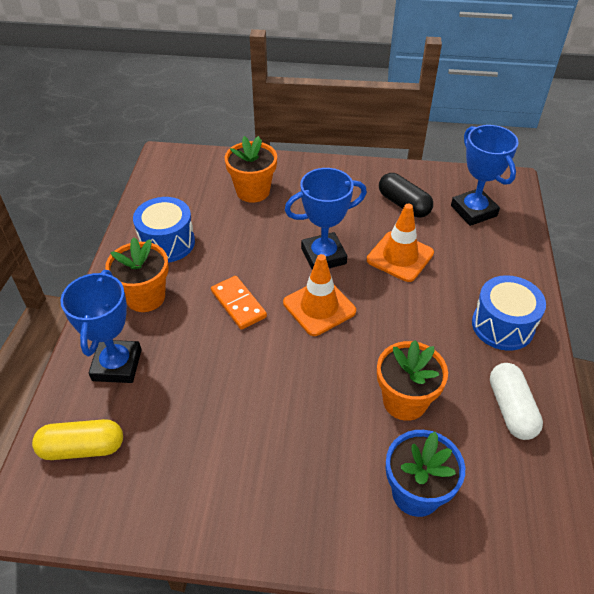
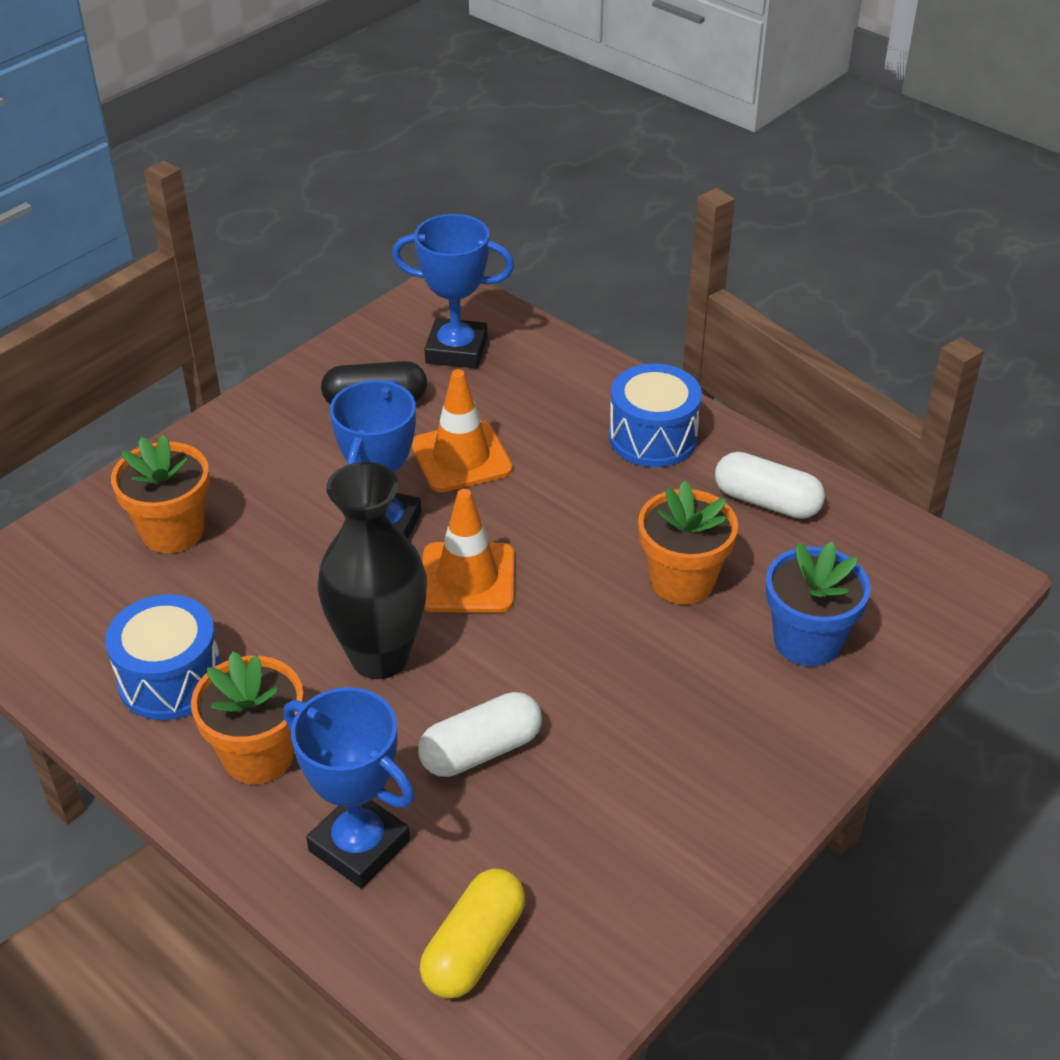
camera: 55 degrees left, 5 degrees down
orange domino [211,276,267,330] -> black vase [317,462,427,679]
none -> white capsule [418,692,542,777]

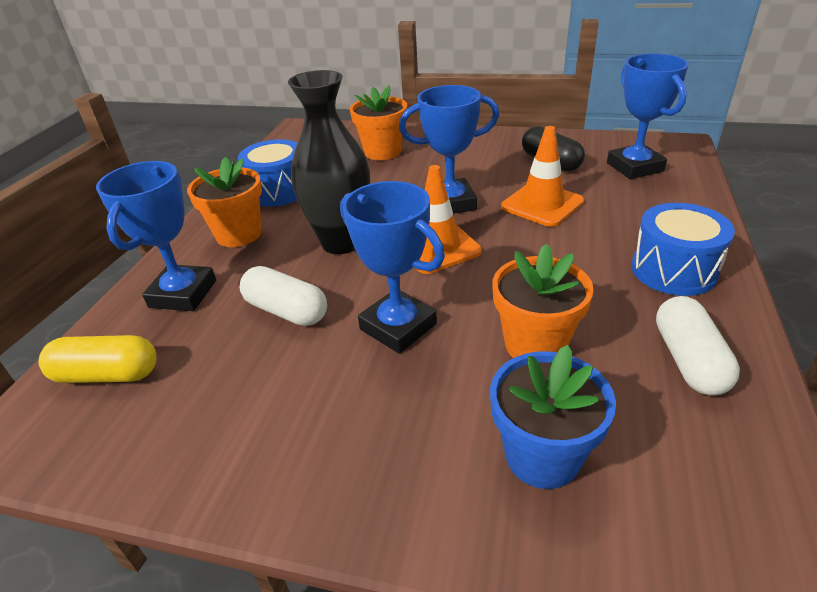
camera: 65 degrees right, 5 degrees down
none -> blue trophy [340,181,445,354]

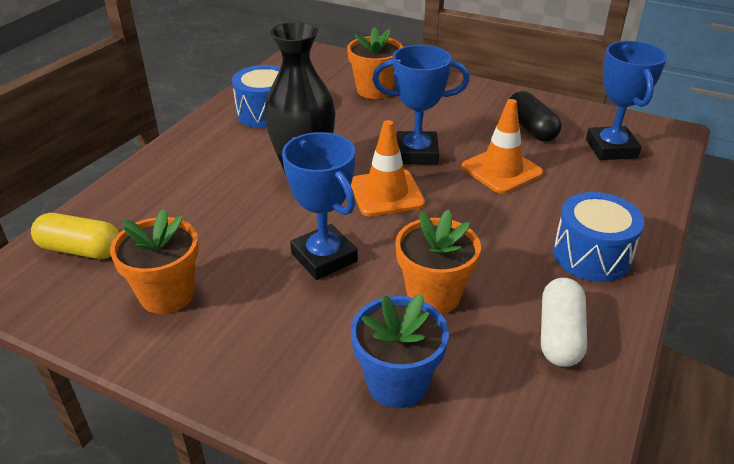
camera: 10 degrees right, 0 degrees up
blue trophy [96,161,216,311] -> none
orange flower pot [187,157,262,247] -> orange flower pot moved to [110,209,199,314]
white capsule [240,266,327,326] -> none

